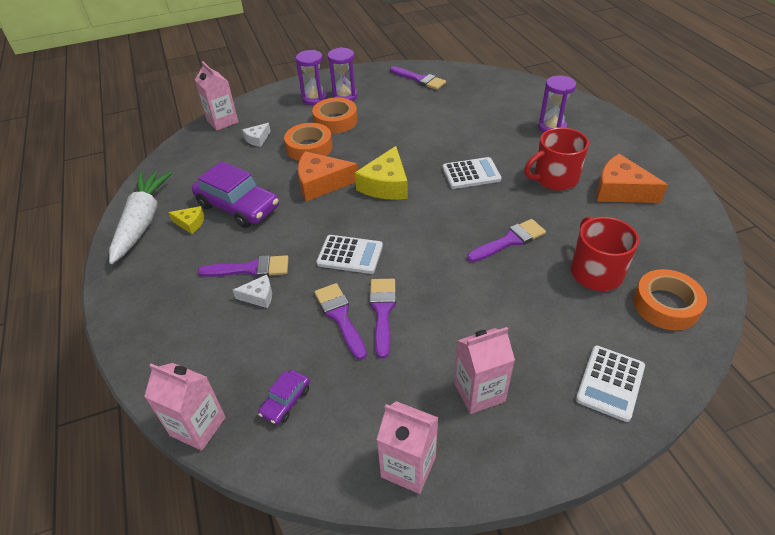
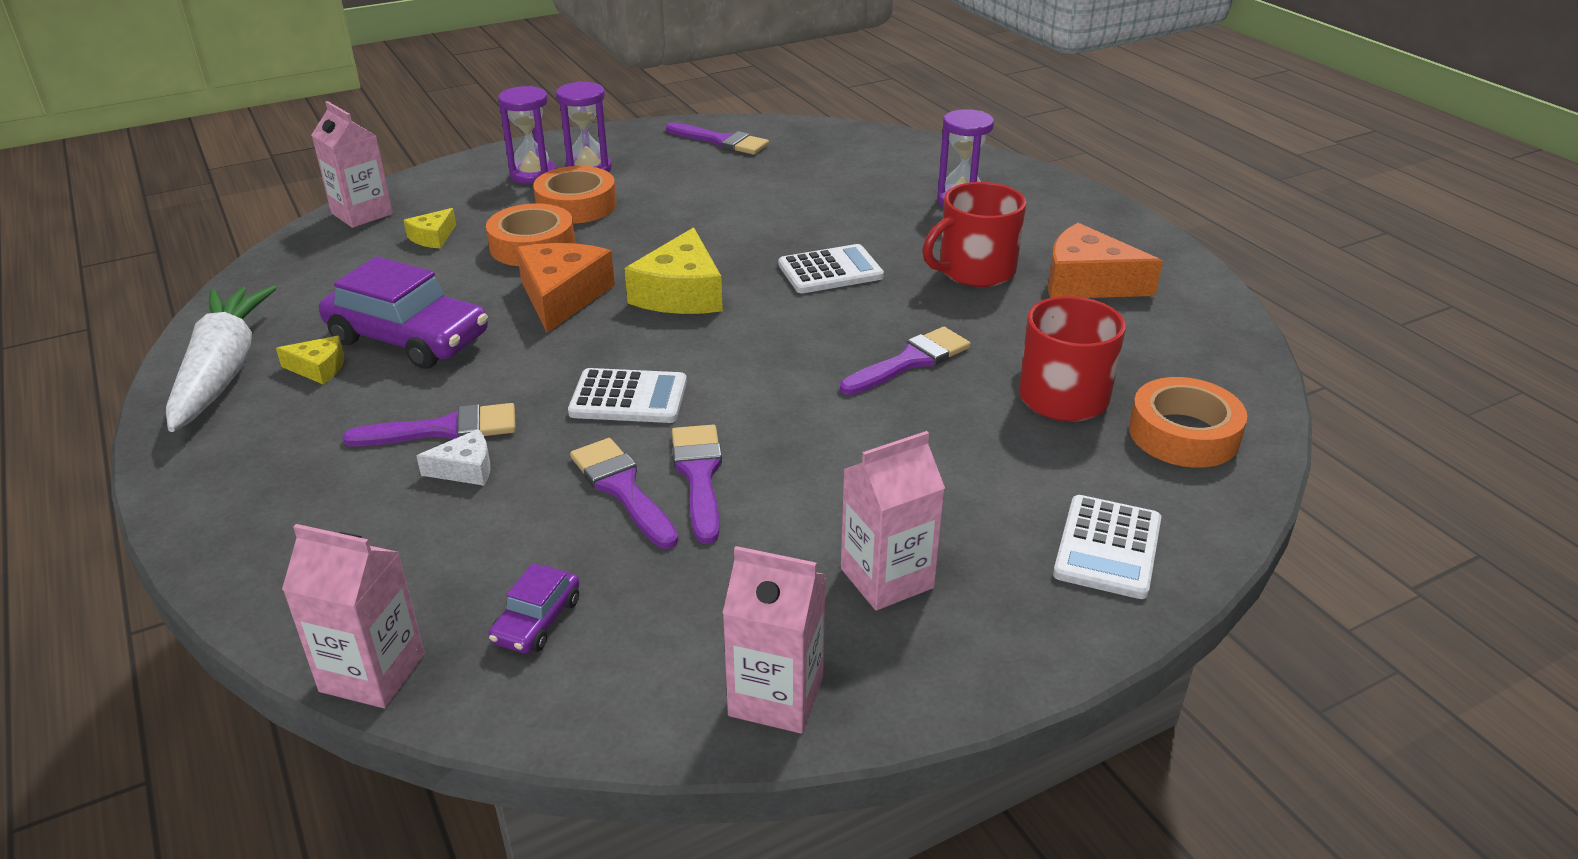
camera: 10 degrees left, 10 degrees down
white cheese [242,123,271,147] -> yellow cheese [404,208,456,249]
orange cheese [298,151,358,201] -> orange cheese turned 105 degrees clockwise [516,243,615,333]

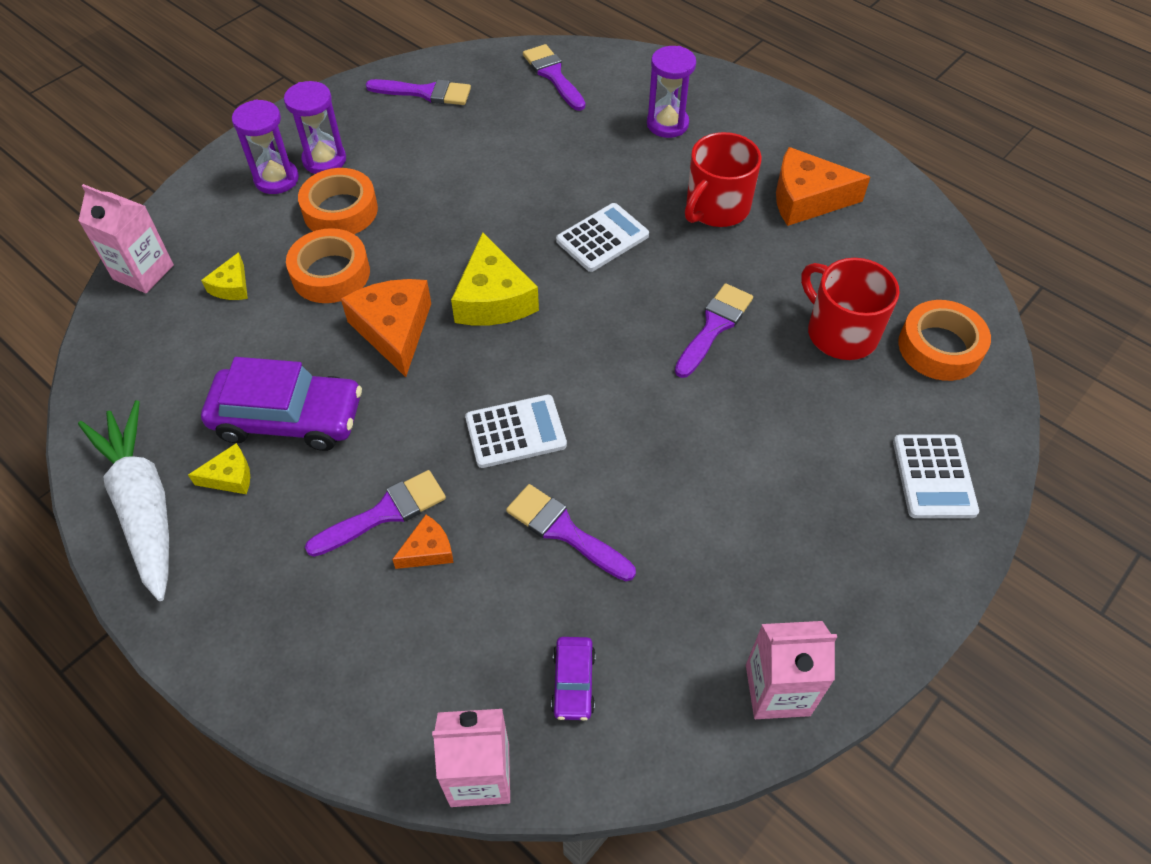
camera: 20 degrees left, 20 degrees up
white cheese [416,429,491,486] -> orange cheese [392,515,454,569]
purple brush [672,425,722,544] -> purple brush moved to [523,44,585,111]
pink carton [841,431,945,610] -> none

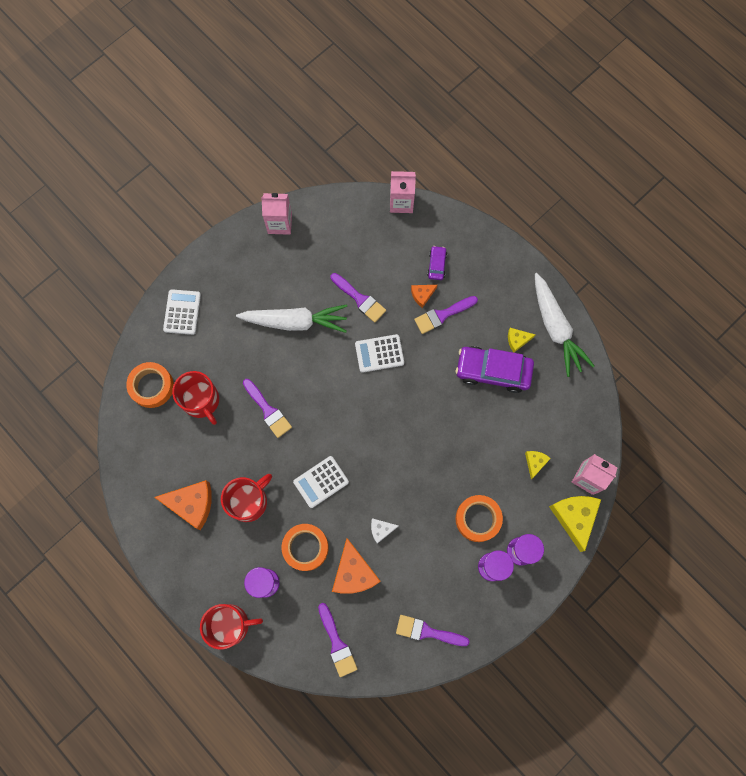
camera: 175 degrees left, 20 degrees up
orange tape [286,228,370,303] -> orange tape moved to [282,524,329,571]
orange cheese [341,279,431,377] -> orange cheese moved to [332,538,381,594]
yellow cheese [451,232,539,325] -> yellow cheese moved to [549,496,601,552]
purple car [551,637,596,721] -> purple car moved to [427,246,447,280]
purple brush [675,283,753,378] -> purple brush turned 75 degrees counterclockwise [243,379,292,438]
none -> red mug [200,604,263,649]
none -> white carrot [236,304,347,333]
none -> white cheese [371,518,399,544]

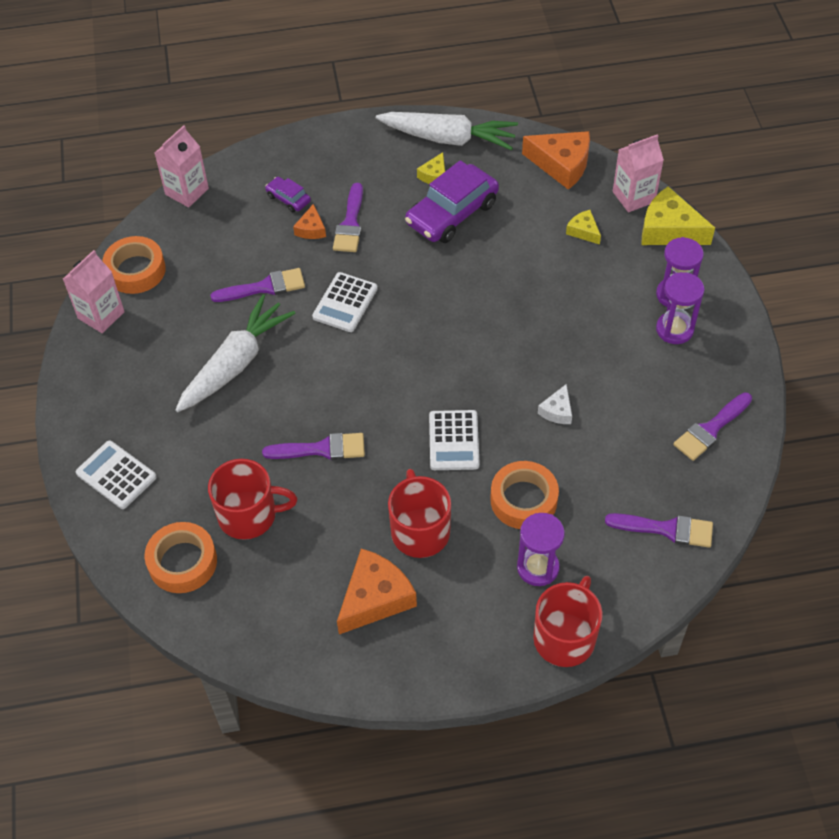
camera: 55 degrees left, 20 degrees down
orange cheese [332,538,381,594] -> orange cheese moved to [522,131,590,190]
orange tape [456,495,503,542] -> orange tape moved to [103,236,166,294]

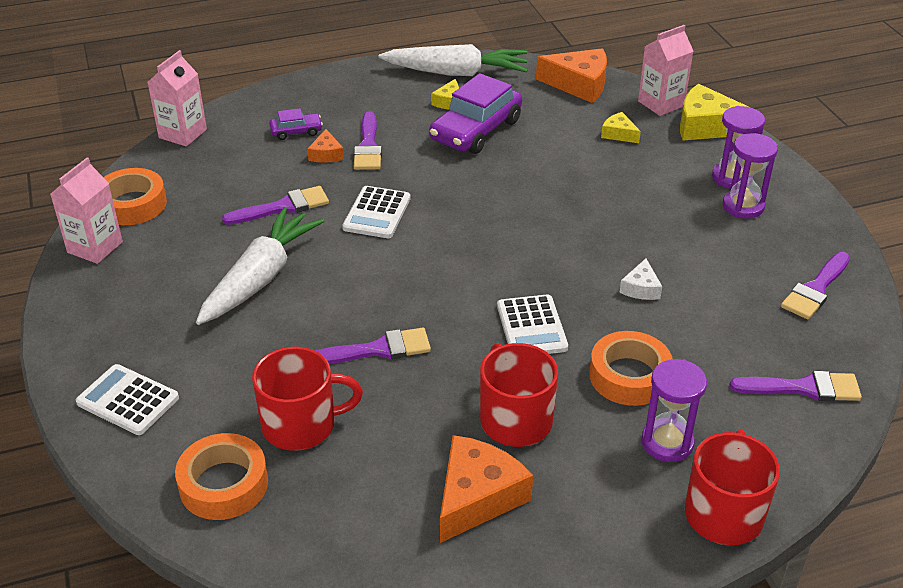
camera: 10 degrees left, 15 degrees down
purple car [265,177,311,212] -> purple car turned 135 degrees clockwise [269,108,323,140]

